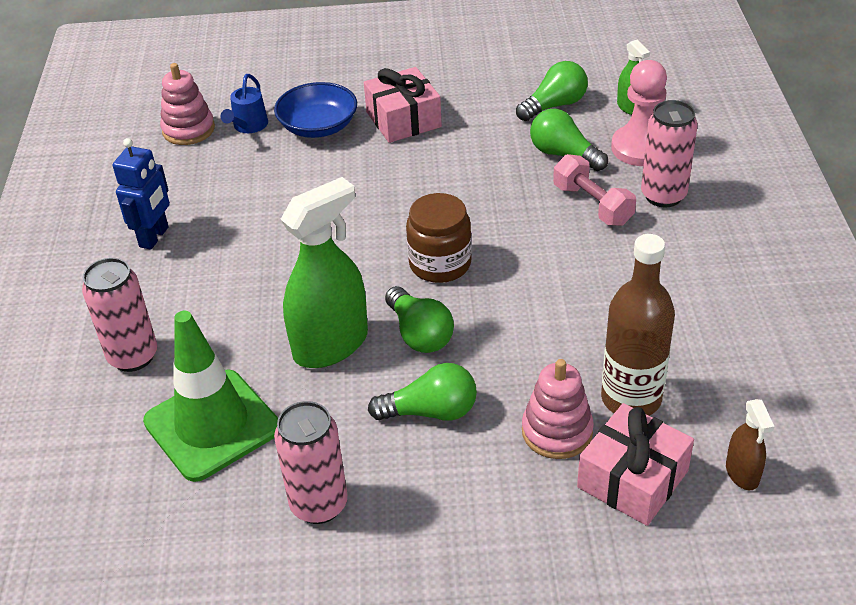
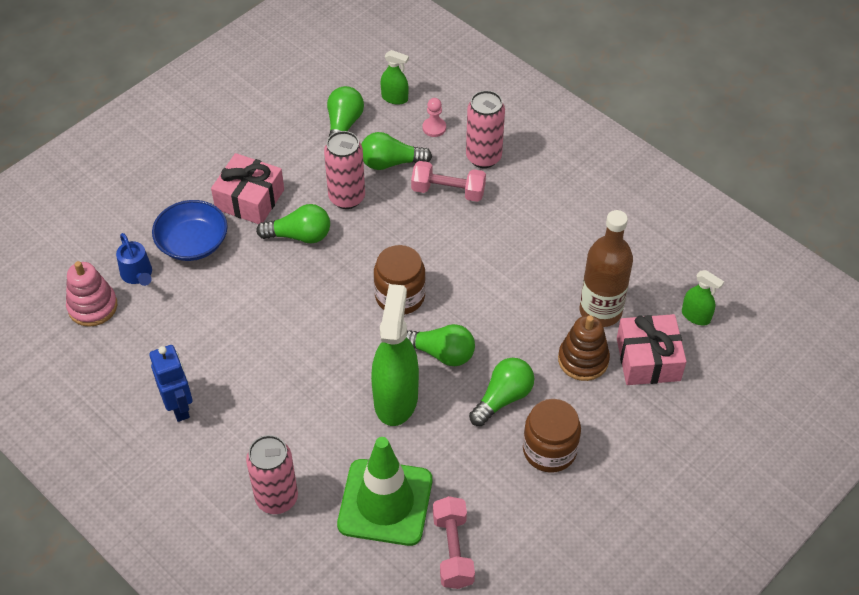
camera: 45 degrees left, 10 degrees up
pink can [274,401,348,524] -> pink can moved to [324,131,365,209]
pink stacking toy [522,359,594,459] -> brown stacking toy [558,315,610,381]
pink pawn [611,60,667,166] -> pink pawn [423,98,446,137], size x0.50
brown spray bottle [726,399,775,490] -> green spray bottle [682,270,724,325]
none -> green light bulb [256,204,330,244]
none -> pink dumbbell [433,496,475,589]
none -> brown jar [523,399,581,473]

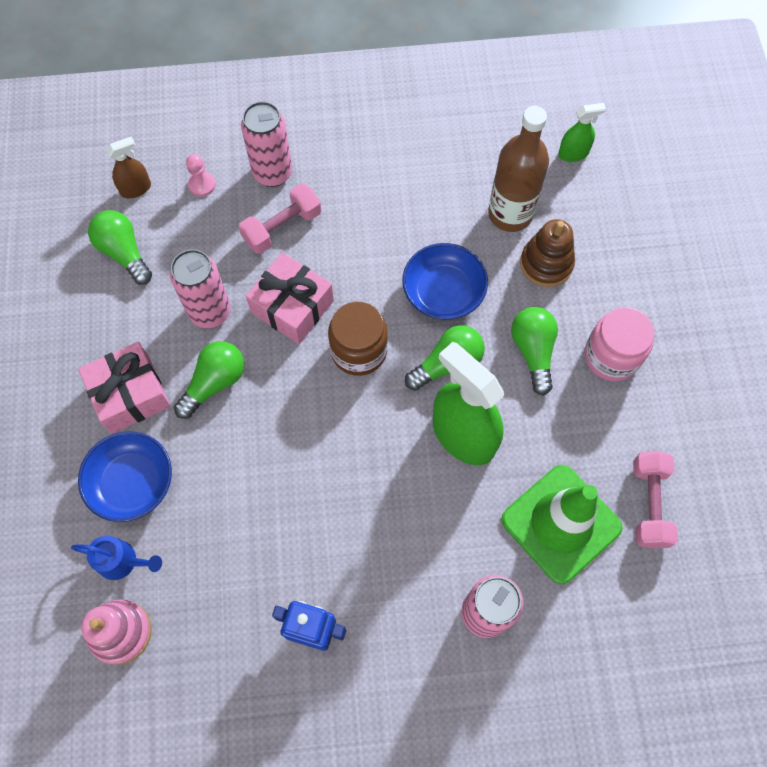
camera: 50 degrees left, 15 degrees up
green light bulb [361,132,432,170] -> none
green spray bottle [380,50,409,105] -> brown spray bottle [106,137,151,199]
pink dumbbell [433,496,475,589] -> pink dumbbell turned 60 degrees clockwise [633,451,678,548]
brown jar [523,399,581,473] -> pink jar [585,307,655,381]
pink gift [617,314,687,385] -> pink gift moved to [246,253,334,344]
none -> blue bowl [403,243,488,320]

